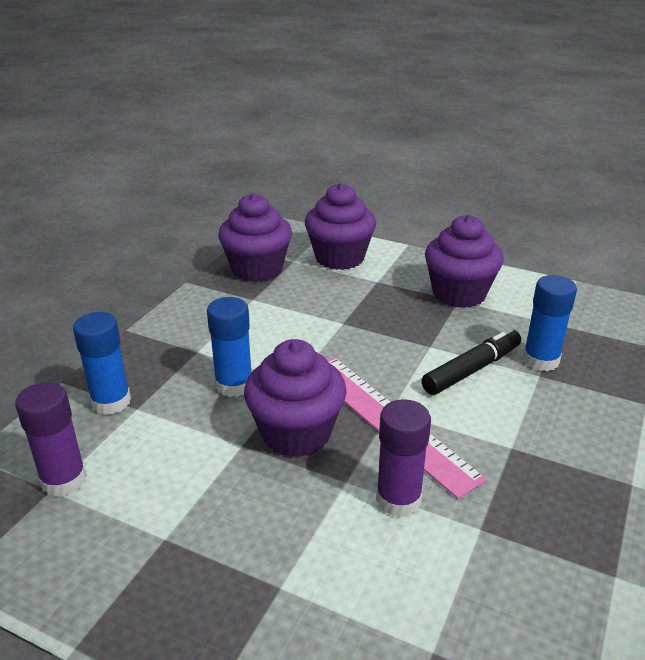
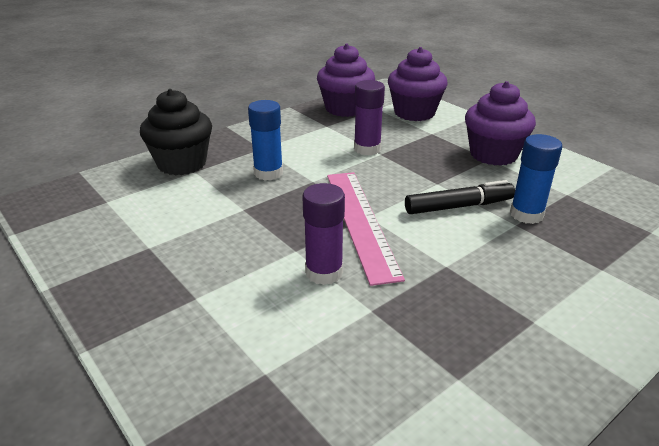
camera: 25 degrees right, 0 degrees up
purple glue stick [15,382,87,497] -> purple glue stick moved to [354,80,385,156]
blue glue stick [73,312,131,415] -> black cupcake [140,89,212,176]
purple cupcake [244,339,347,457] -> none

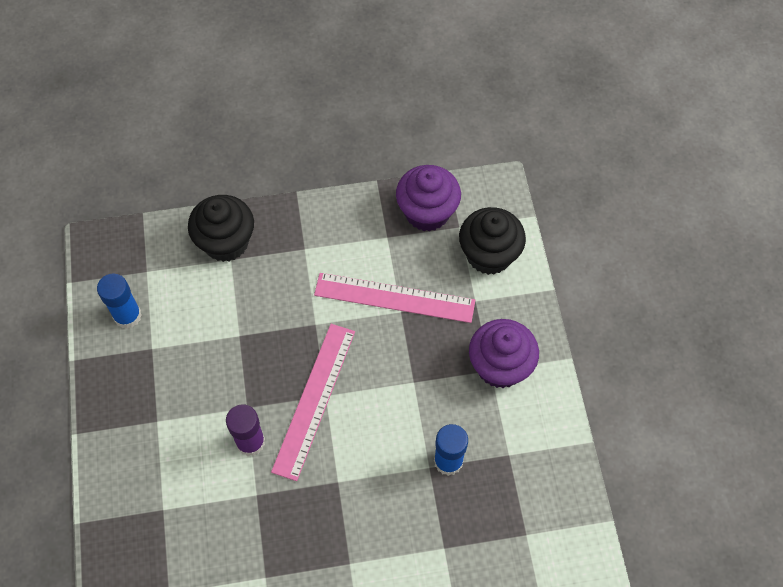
camera: 30 degrees right, 30 degrees up
blue glue stick [248,100,283,181] -> blue glue stick moved to [97,274,142,329]
purple glue stick [354,80,385,156] -> pink ruler [314,273,475,323]
purple cupcake [388,47,448,121] -> black cupcake [459,207,526,275]
black marker [405,180,515,214] -> none

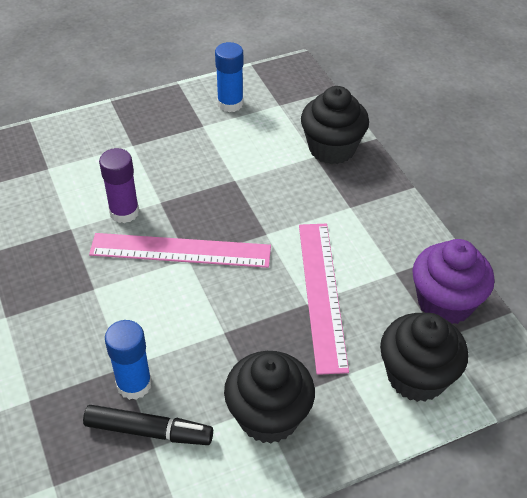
camera: 75 degrees right, 15 degrees down
purple cupcake [469,319,539,388] -> black cupcake [224,351,315,444]
none -> black marker [83,405,213,445]

